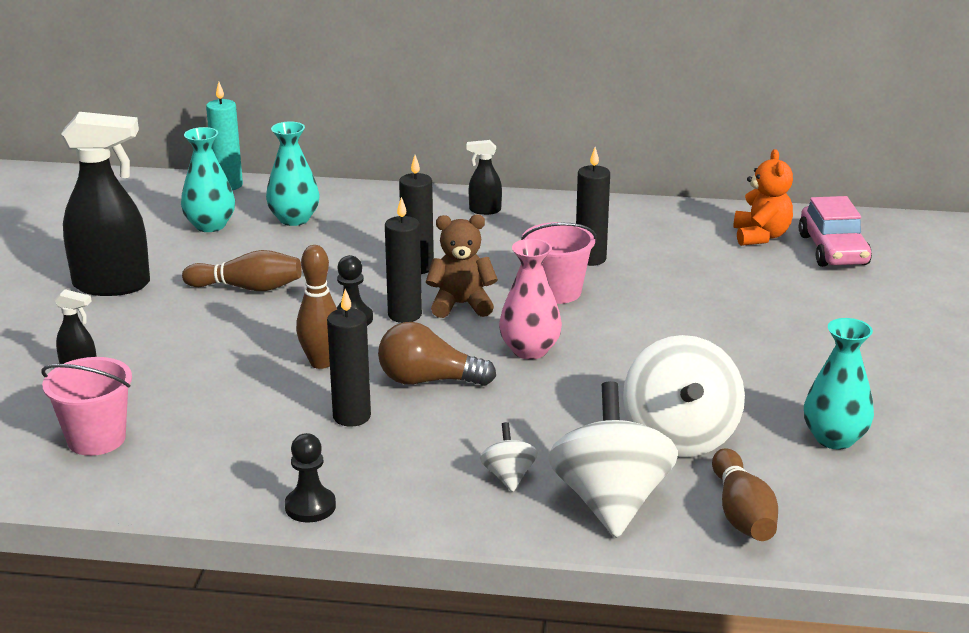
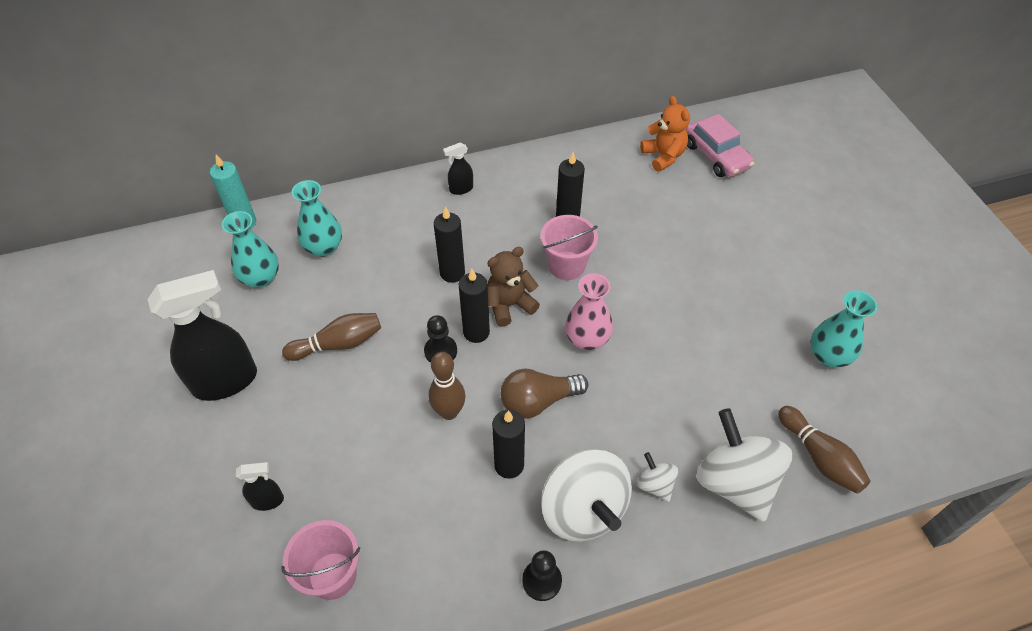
camera: 25 degrees left, 25 degrees up
white spinning top [623,335,745,457] -> white spinning top moved to [541,449,632,542]

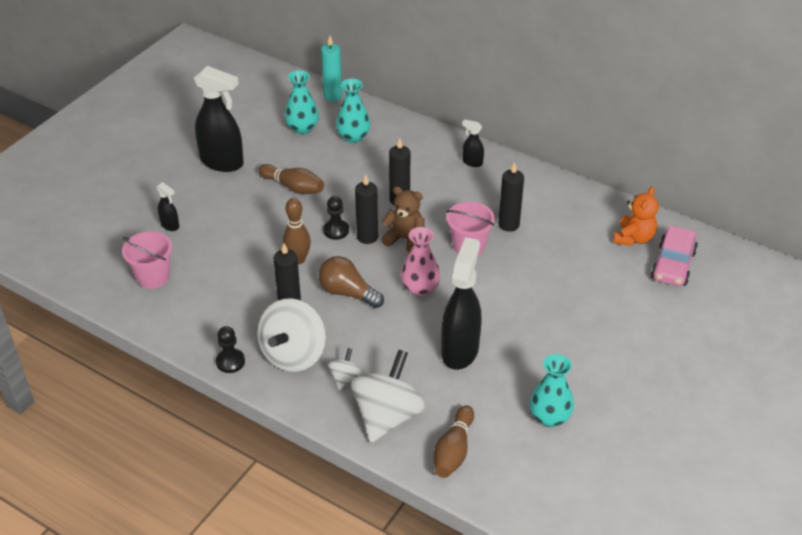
camera: 50 degrees right, 10 degrees down
none -> black spray bottle [441,237,481,370]

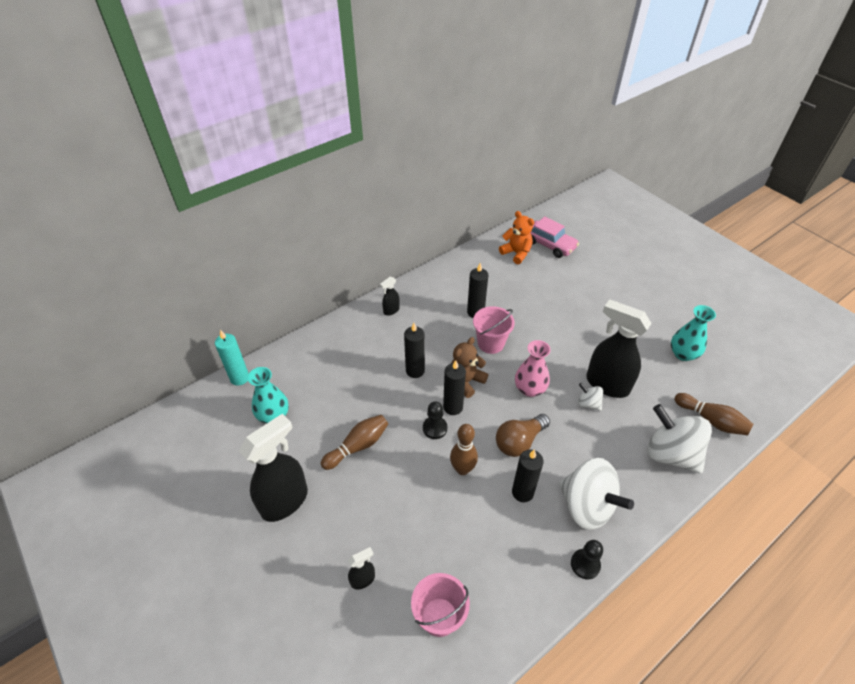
camera: 70 degrees left, 5 degrees up
white spinning top [328,348,362,390] -> white spinning top moved to [578,383,603,411]
turquoise vase [336,79,370,143] -> none

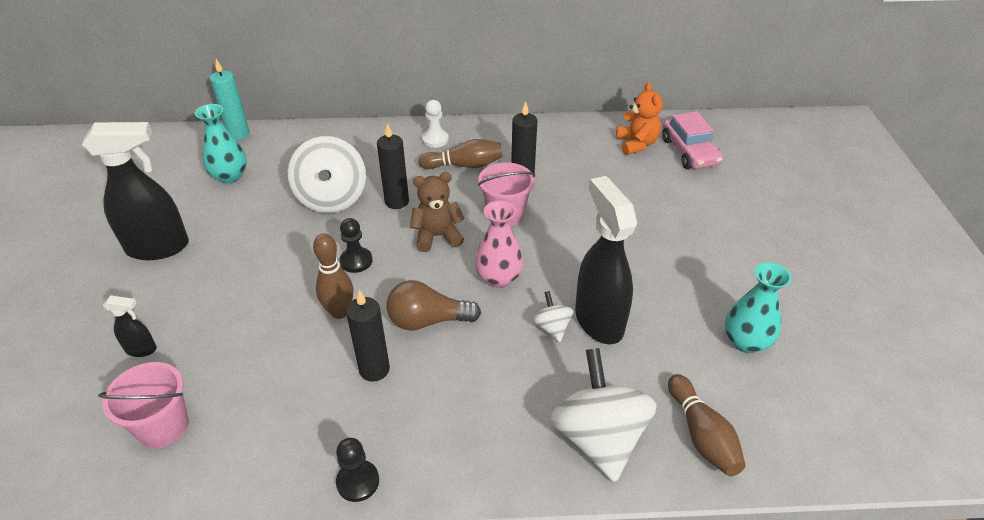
camera: 35 degrees right, 5 degrees down
brown bowling pin [321,415,388,470] -> brown bowling pin moved to [418,139,503,169]
black spray bottle [380,277,400,315] -> white pawn [422,100,449,148]
black candle [443,360,466,415] -> none
white spinning top [559,458,634,530] -> white spinning top moved to [288,136,366,213]

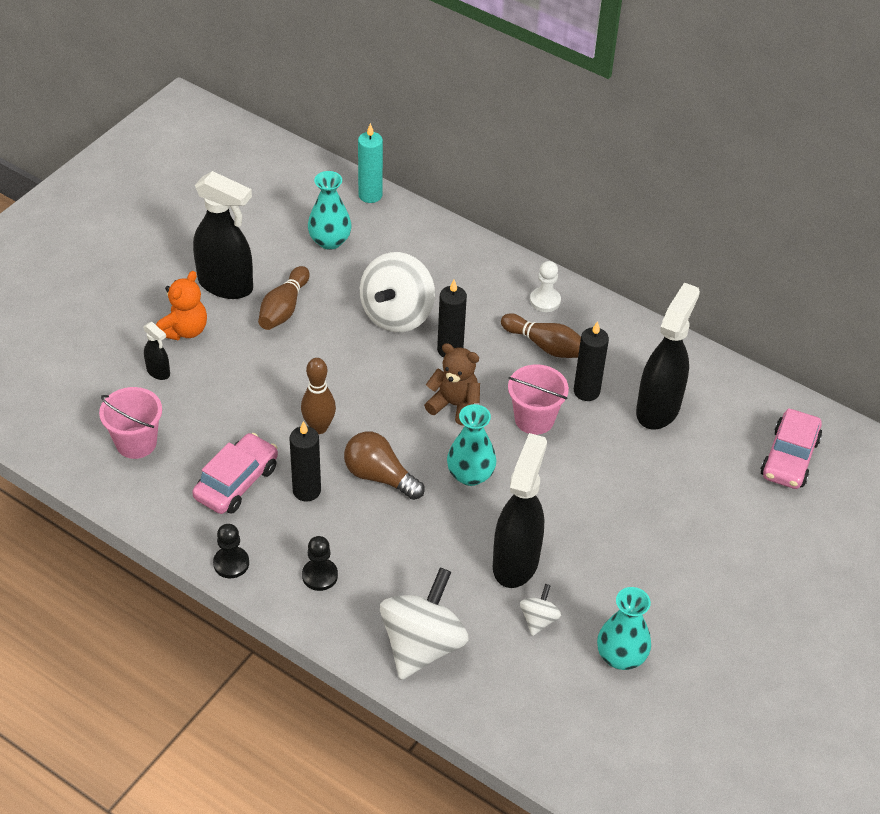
camera: 35 degrees right, 5 degrees up
black pawn [340,218,373,273] -> black pawn moved to [302,536,338,591]
pink vase [475,201,524,288] -> turquoise vase [447,404,497,486]
white spinning top [533,291,574,342] -> white spinning top moved to [520,584,561,636]
orange teddy bear [616,82,663,155] -> orange teddy bear moved to [156,271,207,340]
brown bowling pin [668,374,746,476] -> brown bowling pin moved to [258,266,310,330]
none -> pink car [192,433,278,514]
none -> black spray bottle [636,282,700,429]

